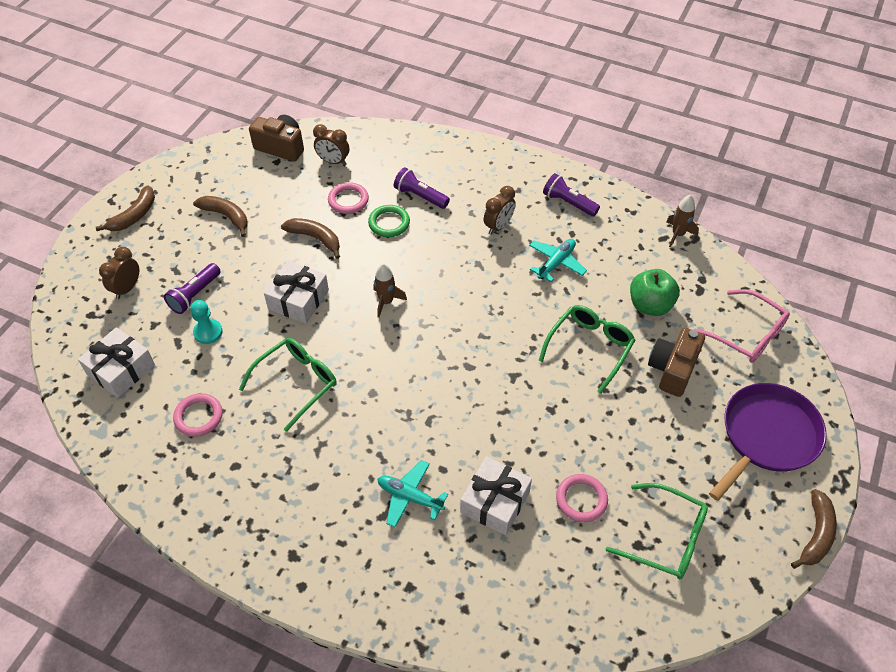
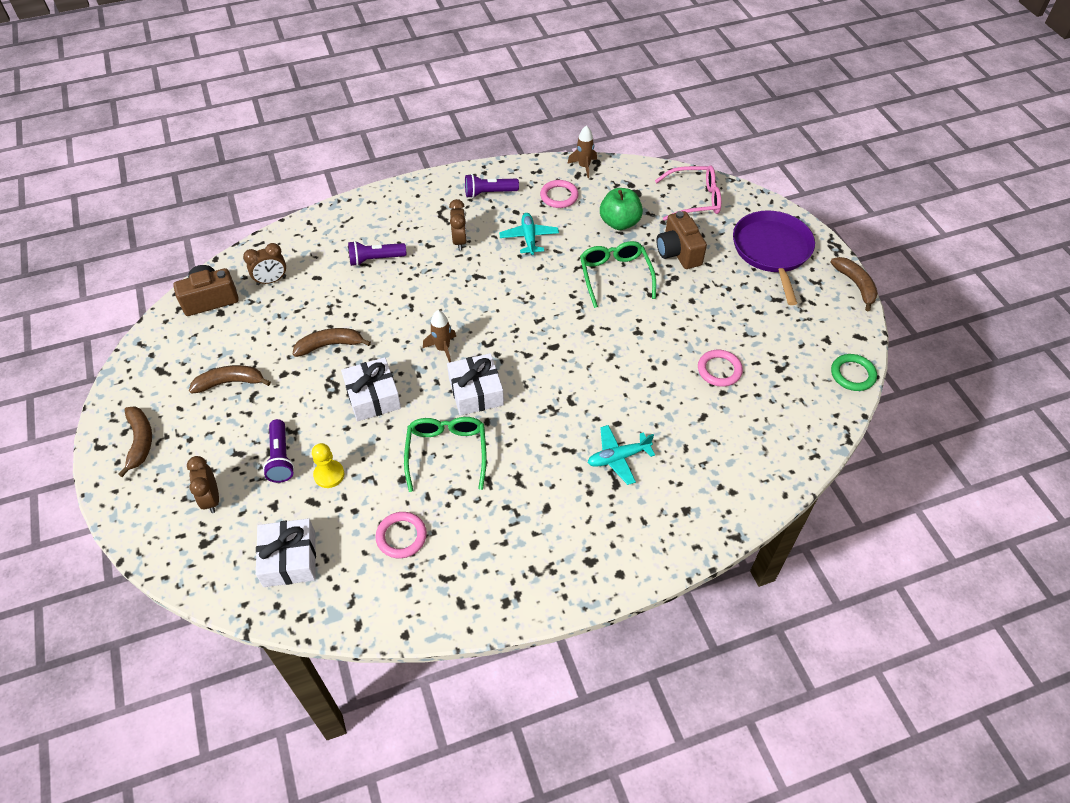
camera: 45 degrees left, 0 degrees up
turquoise pawn [190,300,223,344] -> yellow pawn [312,443,344,488]
pink ring [328,182,369,214] -> pink ring moved to [540,180,579,208]
green ring [368,205,410,237] -> green ring moved to [831,354,877,391]
white gift [460,456,532,535] -> white gift moved to [447,353,504,416]
green glasses [606,483,708,579] -> none

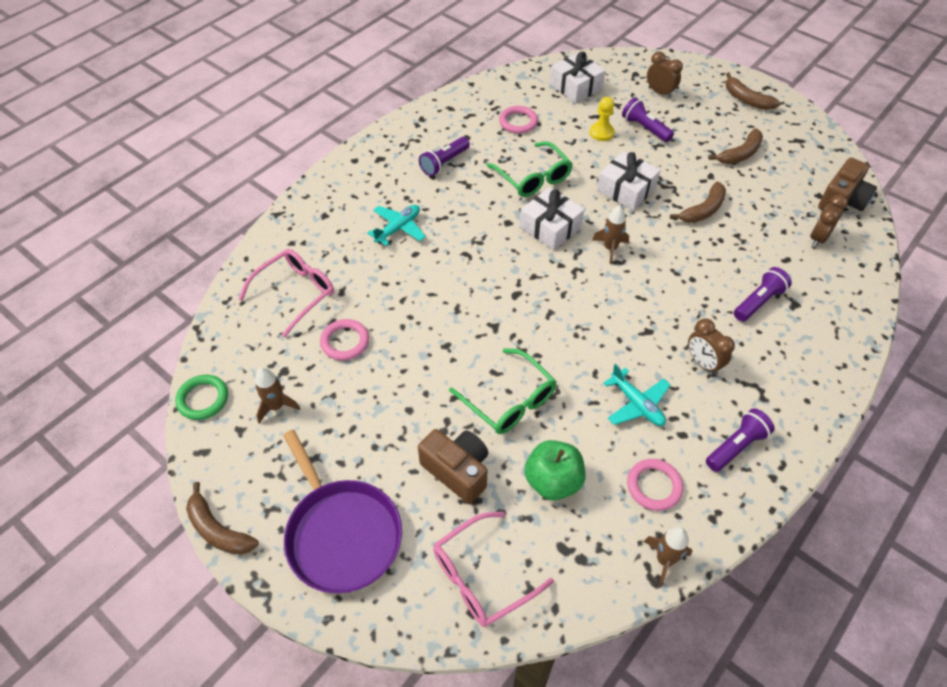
camera: 150 degrees right, 0 degrees up
none -> pink glasses [238,249,334,337]
none -> brown rocket [255,368,300,424]
none -> purple flashlight [419,137,470,176]

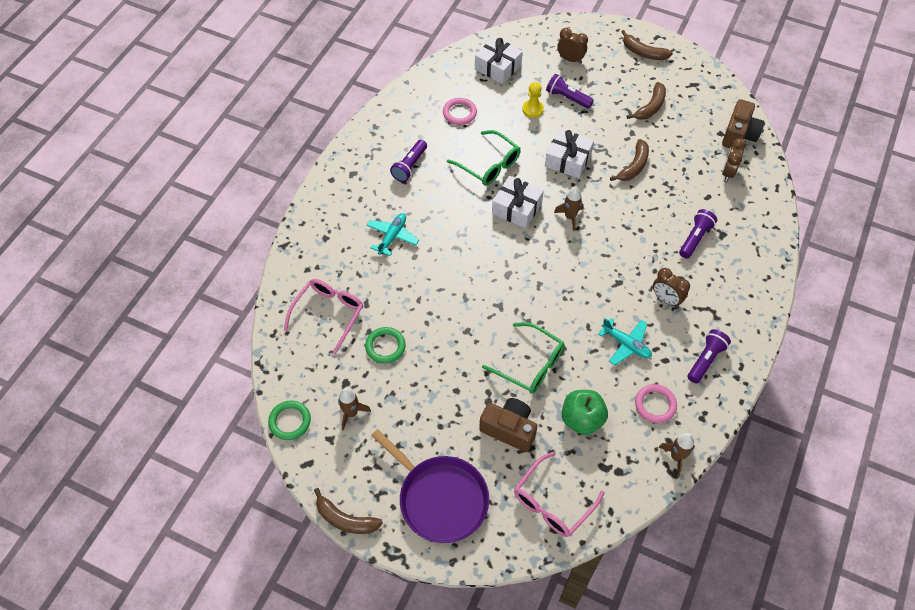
camera: 15 degrees left, 5 degrees up
pink ring [320,319,369,360] -> green ring [365,327,406,364]

